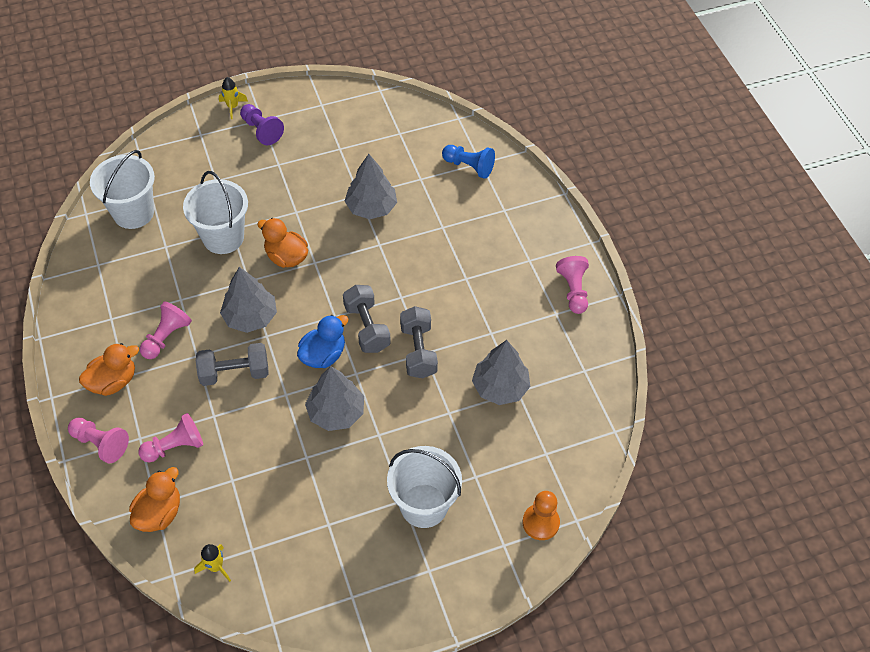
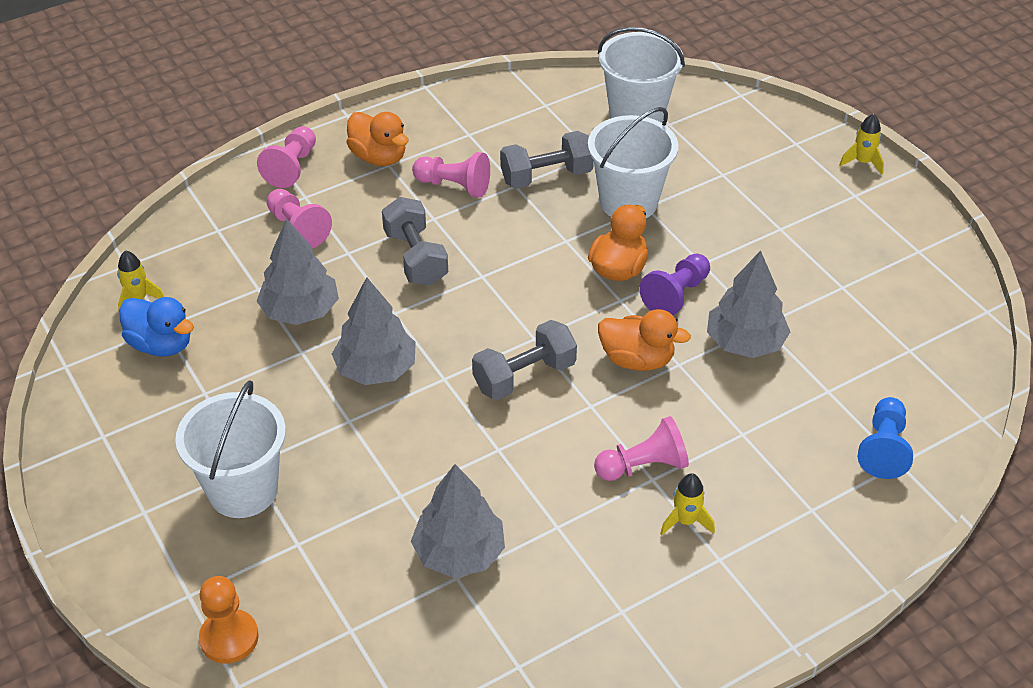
camera: 80 degrees right, 10 degrees down
orange duck [129,467,180,532] -> orange duck moved to [598,309,691,371]
grey tree [220,267,277,333] -> grey tree moved to [256,219,339,325]
purple pawn [240,104,284,146] -> purple pawn moved to [639,254,710,315]
blue duck [297,315,348,368] -> blue duck moved to [119,297,194,357]
grey dumbbell [400,306,438,378] -> grey dumbbell moved to [500,131,594,189]
pink pawn [556,256,589,314] -> pink pawn moved to [594,416,689,481]
none -> yellow rocket [660,473,715,535]

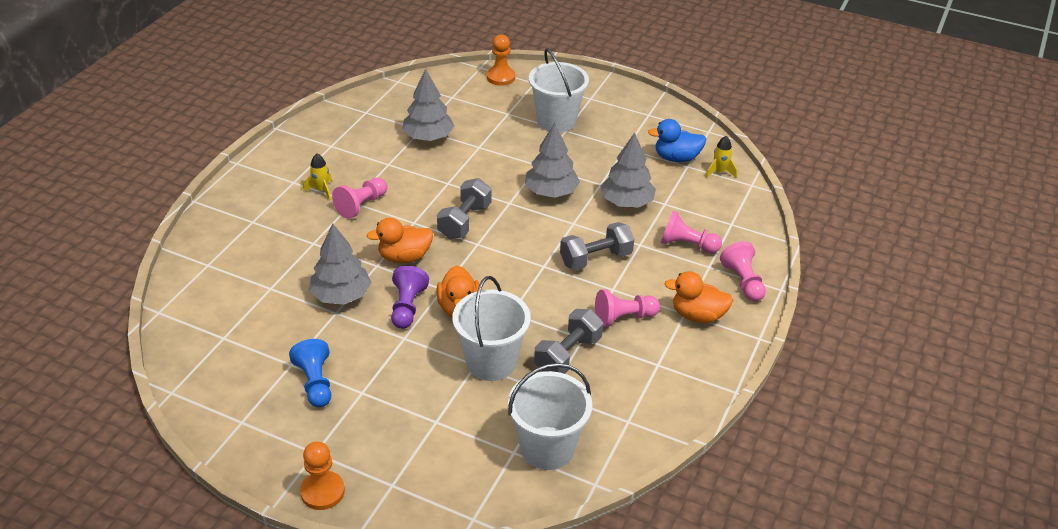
camera: 145 degrees right, 5 degrees down
grey dumbbell [382,197,448,286] -> grey dumbbell turned 60 degrees counterclockwise [560,222,634,270]
yellow rocket [839,114,884,174] -> orange pawn [300,441,345,510]
blue pawn [858,397,913,479] -> blue pawn moved to [289,339,331,407]

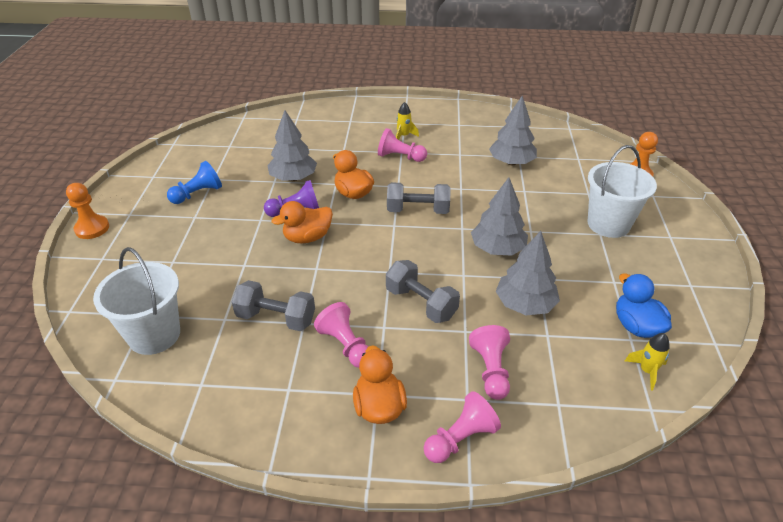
camera: 70 degrees right, 0 degrees up
white bucket [452,276,531,381] -> none

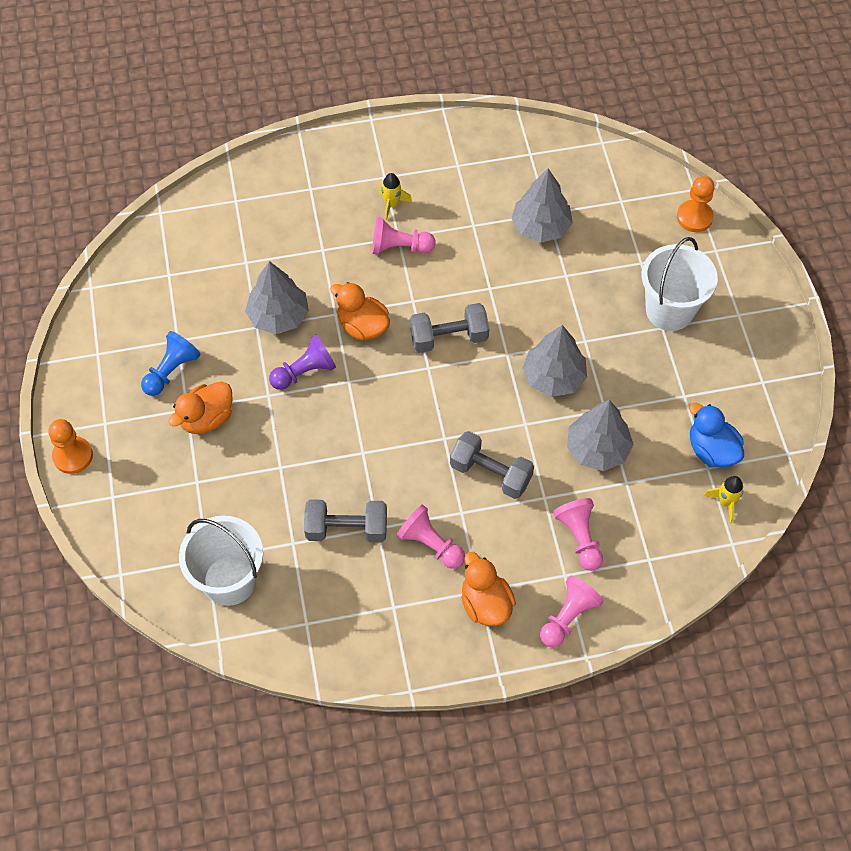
camera: 15 degrees left, 20 degrees up
orange duck [272,201,333,244] -> orange duck moved to [168,381,233,434]

